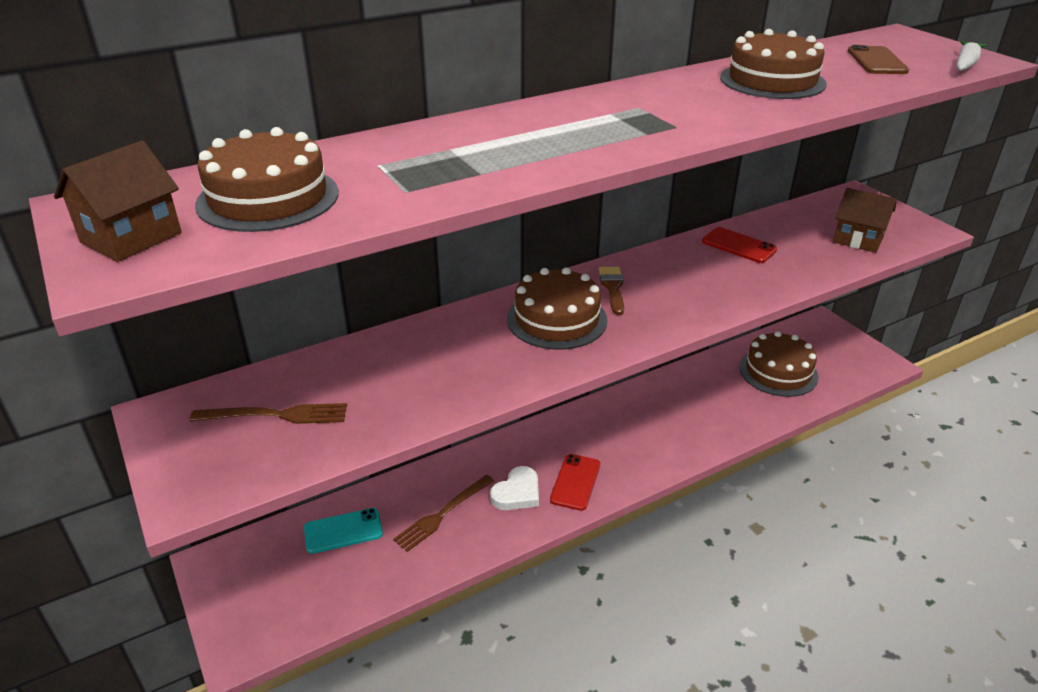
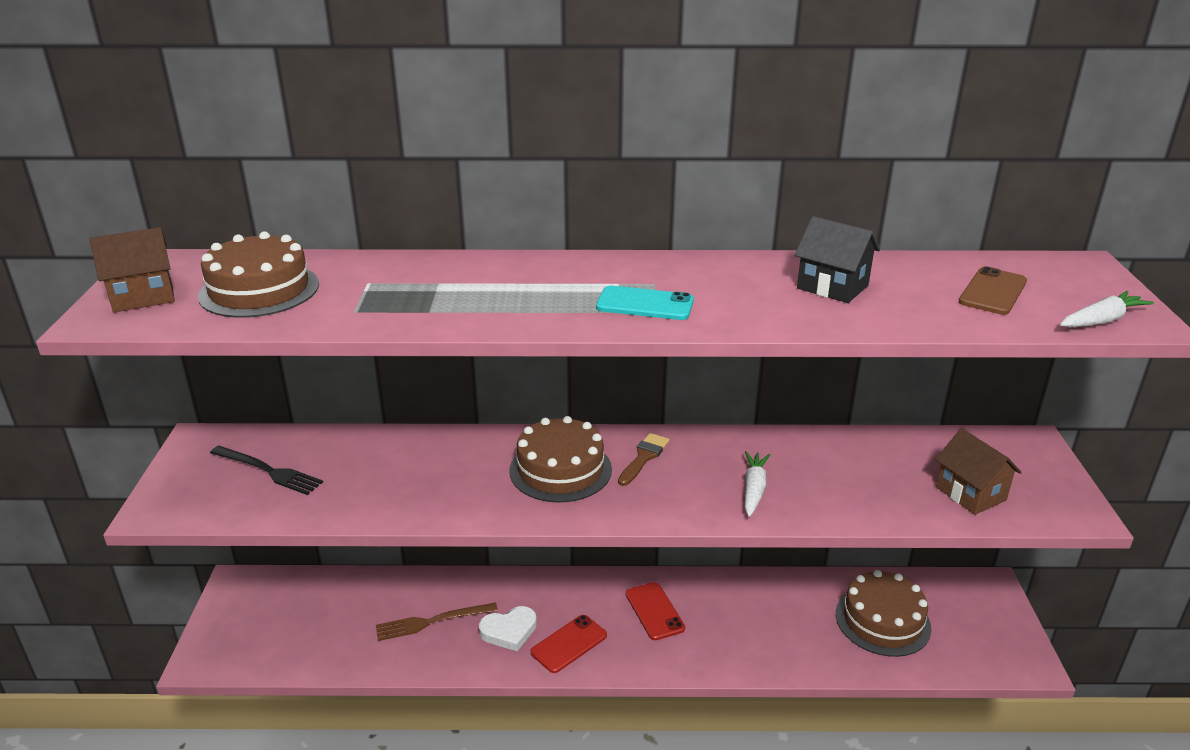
camera: 30 degrees right, 5 degrees down
brown fork [190,403,347,424] -> black fork [210,446,323,495]
turquoise phone [304,508,383,554] -> turquoise phone moved to [596,286,694,320]
red phone [702,227,777,263] -> red phone moved to [625,582,685,640]
brown cake [720,29,827,99] -> black house [795,216,880,303]
none -> white carrot [745,451,770,517]

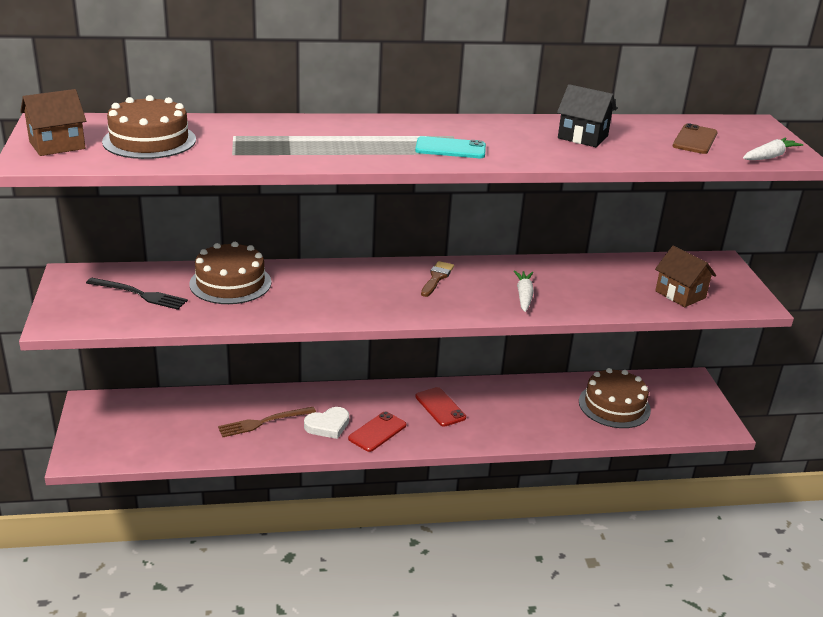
camera: 10 degrees left, 0 degrees up
brown cake [510,416,612,503] -> brown cake moved to [189,242,272,304]

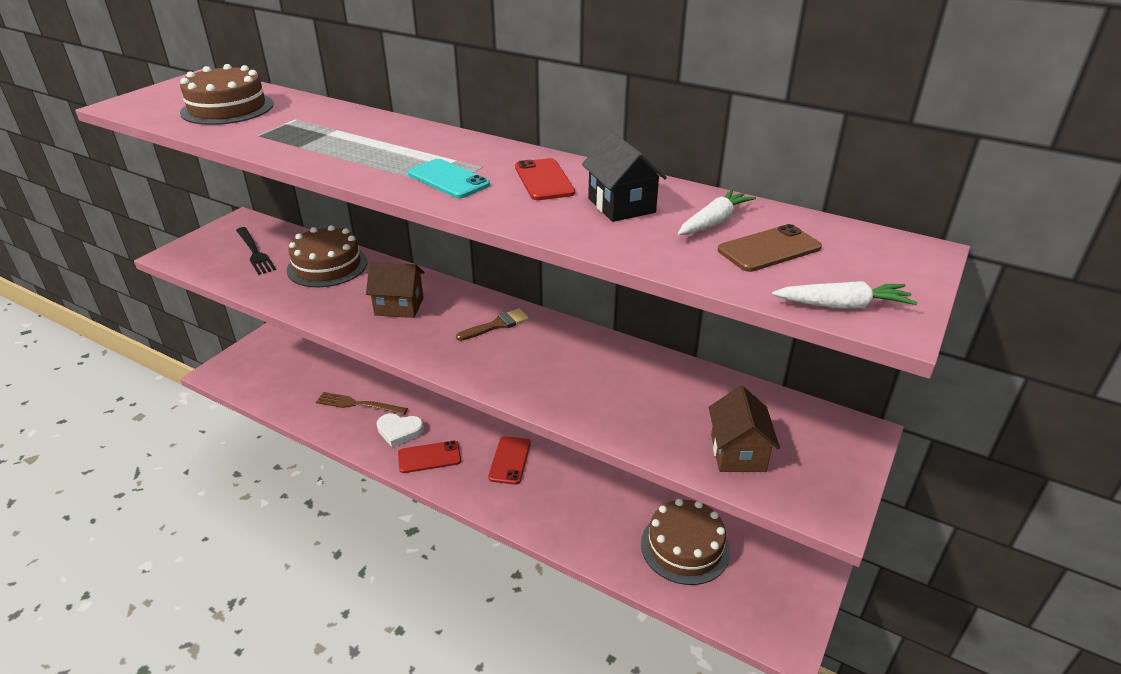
camera: 40 degrees right, 5 degrees up
brown house [20,89,86,156] -> brown house moved to [366,262,425,318]
white carrot [514,270,534,312] -> white carrot moved to [678,189,756,235]
none -> red phone [515,158,575,200]

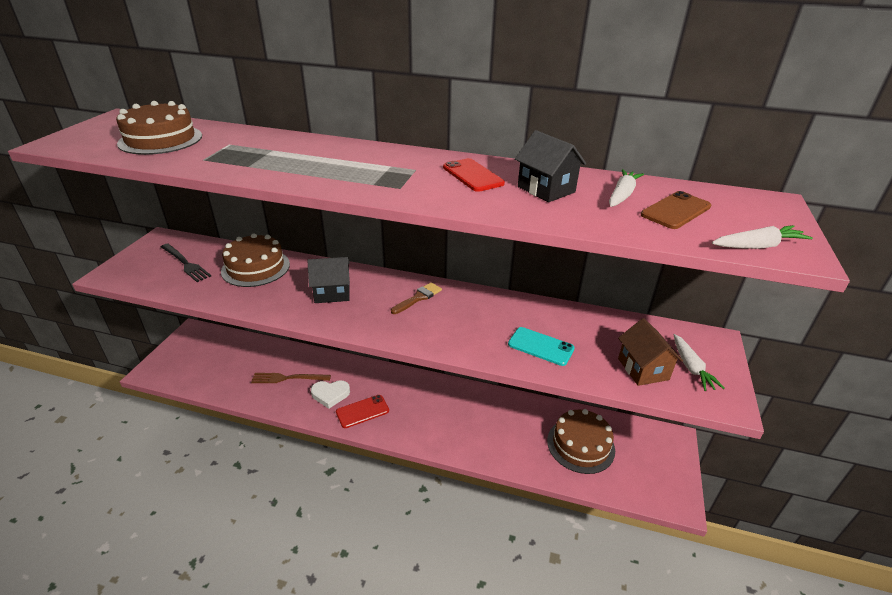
camera: 15 degrees left, 0 degrees up
brown house [366,262,425,318] -> black house [308,257,350,303]
turquoise phone [408,159,490,198] -> turquoise phone moved to [508,327,575,366]
red phone [488,436,531,485] -> none
none -> white carrot [674,334,724,391]

